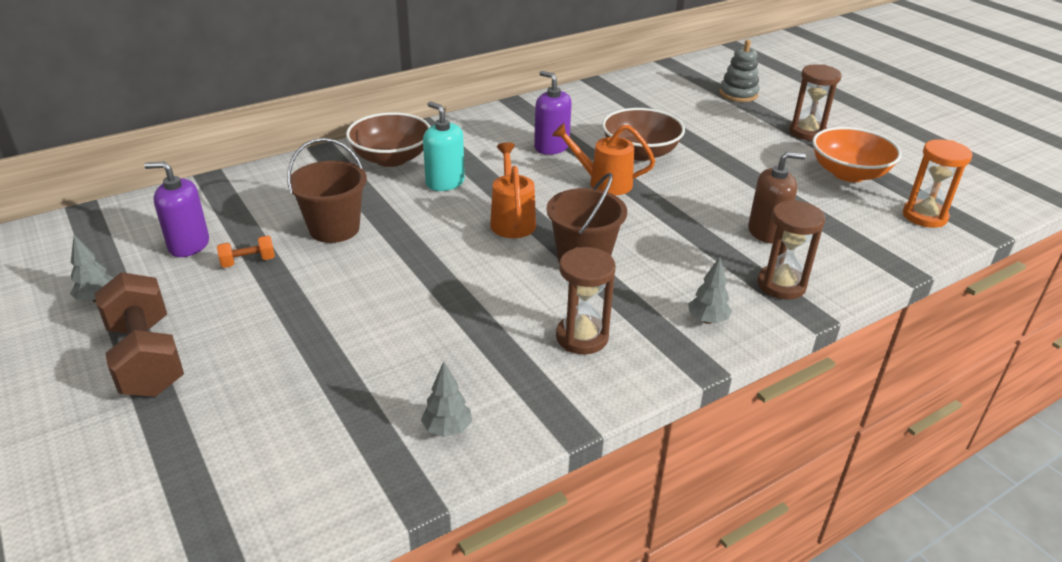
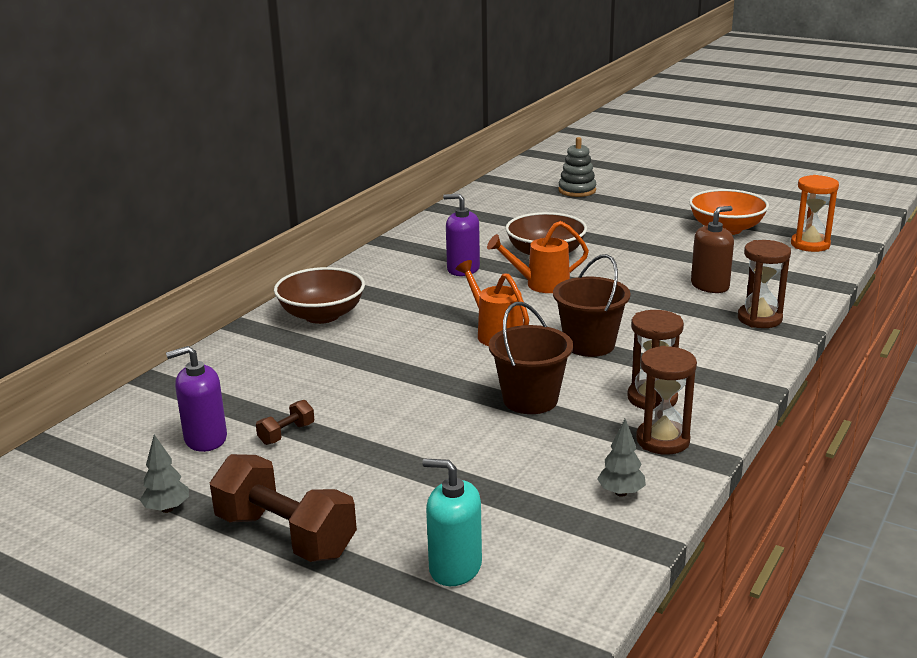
camera: 25 degrees left, 10 degrees down
orange dumbbell [217,235,275,268] -> brown dumbbell [256,400,314,445]
brown bucket [287,138,367,243] -> brown bucket moved to [489,302,573,414]
turquoise soap dispenser [423,102,465,191] -> turquoise soap dispenser moved to [422,458,482,586]
grey tree [688,257,732,324] -> none
brown hourglass [789,64,842,140] -> brown hourglass moved to [636,346,697,455]

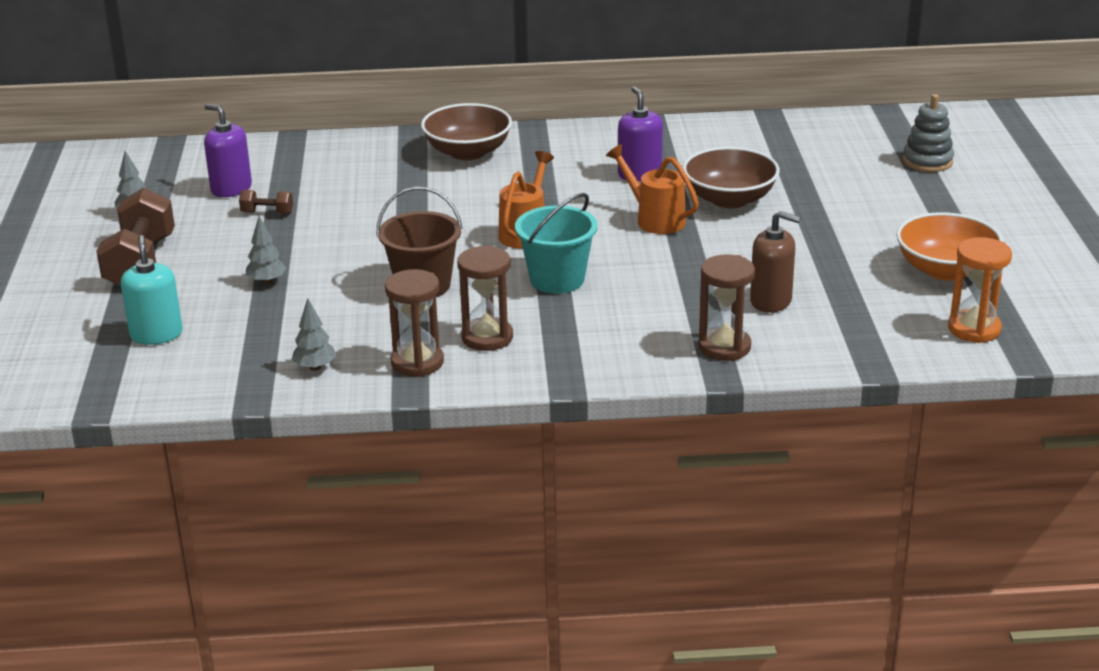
camera: 55 degrees right, 5 degrees up
brown bucket [553,254,631,357] -> turquoise bucket [515,193,598,294]
none -> grey tree [246,216,287,284]

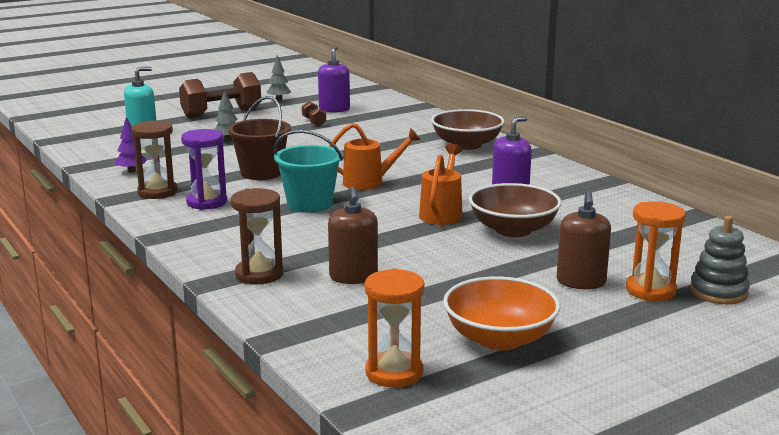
camera: 60 degrees right, 10 degrees down
grey tree [292,298,336,371] -> purple tree [115,117,147,173]
brown hourglass [457,245,513,351] -> purple hourglass [181,129,227,210]
none -> brown soap dispenser [557,191,611,289]
none -> orange hourglass [626,201,686,301]

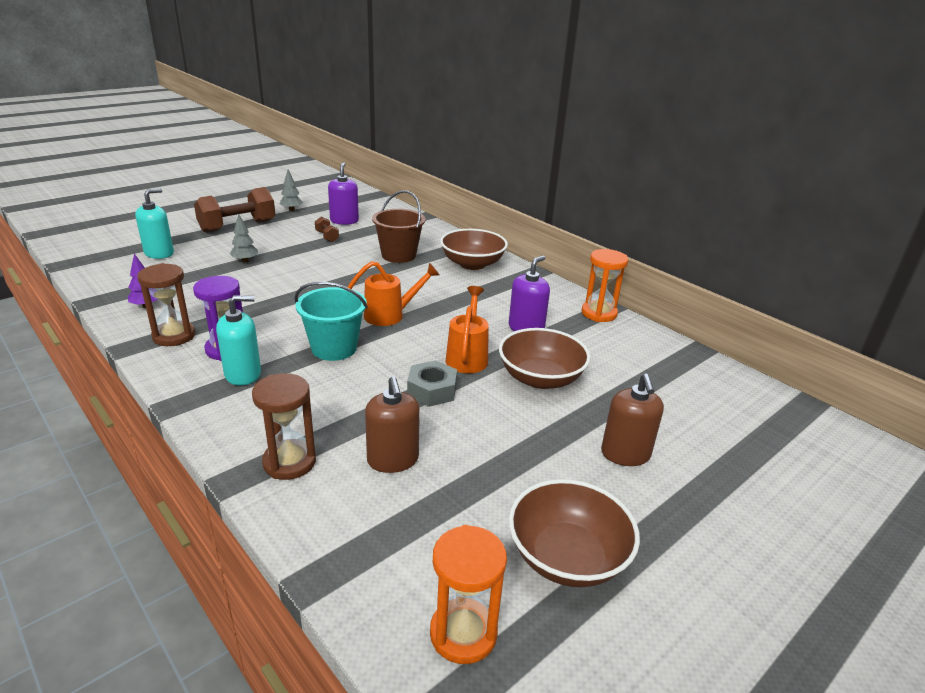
camera: 10 degrees left, 10 degrees up
brown bucket [228,96,291,180] -> brown bucket moved to [372,190,426,263]
orange bowl [443,276,560,350] -> brown bowl [509,479,640,587]
orange hourglass [626,201,686,301] -> orange hourglass moved to [582,249,628,322]
grey stacking toy [690,216,750,304] -> none
none -> turquoise soap dispenser [216,295,261,386]
none -> grey nut [407,360,457,407]

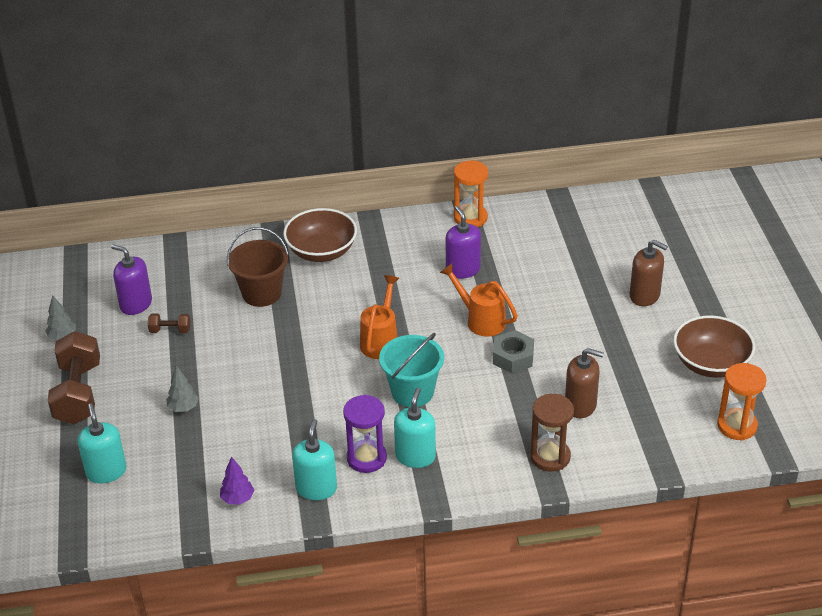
camera: 55 degrees left, 10 degrees up
brown hourglass [137,263,195,346] -> turquoise soap dispenser [292,419,337,500]
brown bowl [499,328,590,389] -> none

